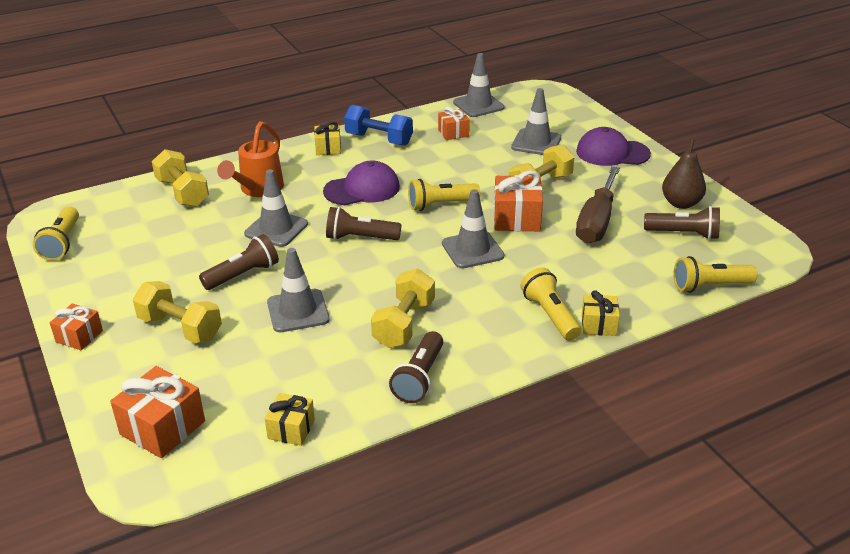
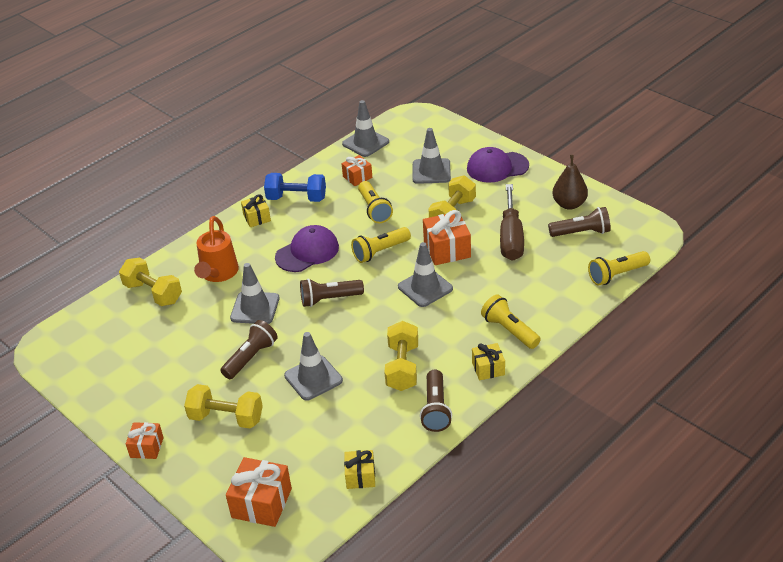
camera: 15 degrees left, 5 degrees up
yellow flashlight [33,206,79,261] -> yellow flashlight moved to [358,181,393,223]
yellow gift [582,290,620,336] -> yellow gift moved to [472,343,505,380]

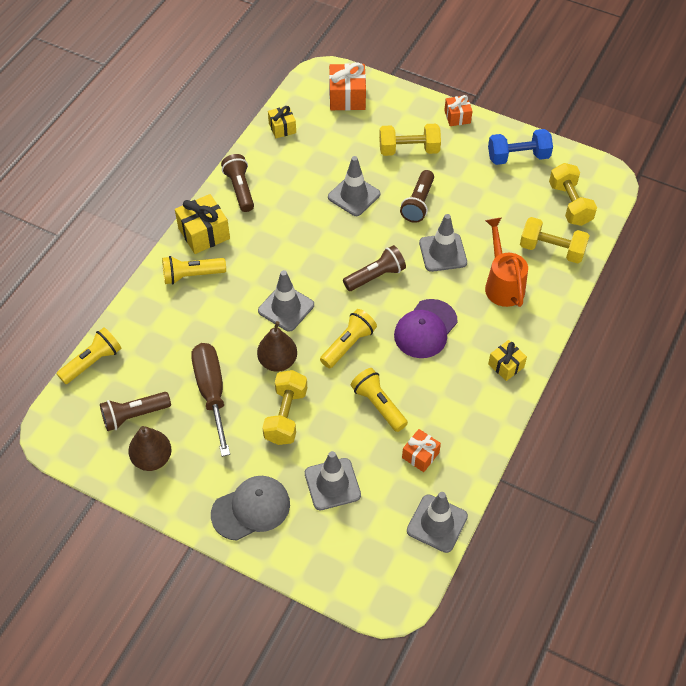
camera: 160 degrees right, 15 degrees up
blue dumbbell [264,173,326,202] -> blue dumbbell moved to [488,129,553,165]
yellow dumbbell [384,321,418,391] -> yellow dumbbell moved to [549,163,597,226]
orange gift [423,210,471,265] -> brown pear [257,321,297,372]
purple cap [467,147,529,183] -> grey cap [211,476,290,541]
yellow gift [472,343,505,380] -> yellow gift [175,194,230,254], size x1.63
yellow flashlight [481,294,541,349] -> yellow flashlight turned 135 degrees clockwise [162,256,226,285]

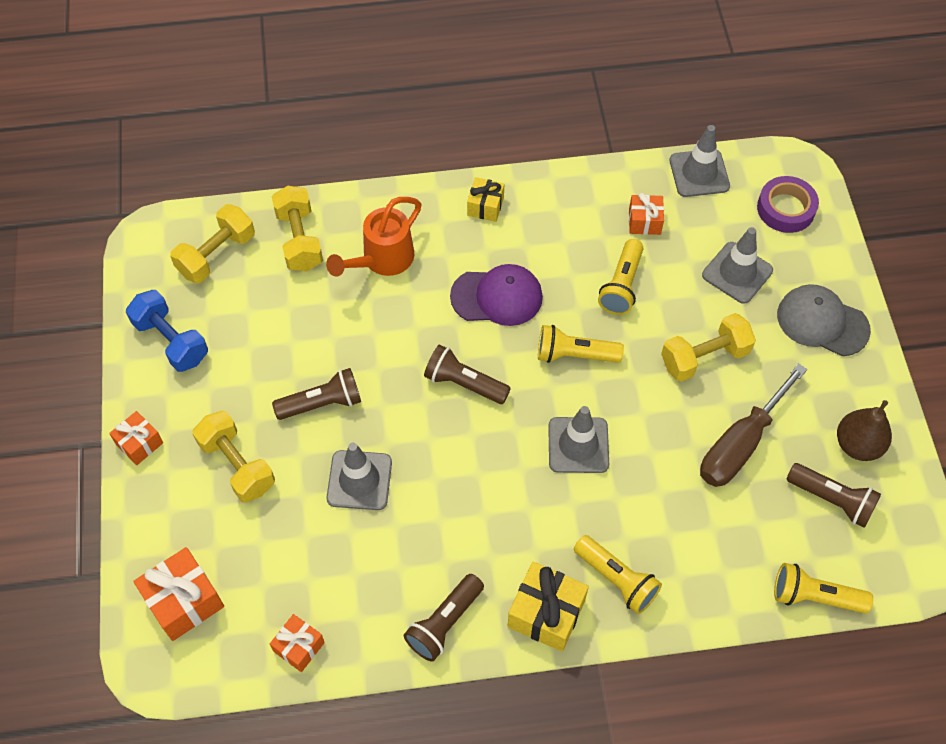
camera: 125 degrees left, 5 degrees up
brown pear [257,321,297,372] -> none
yellow gift [268,106,296,138] -> orange gift [270,614,325,672]
grey traffic cone [419,214,467,272] -> none
none -> purple tape [757,176,819,233]

